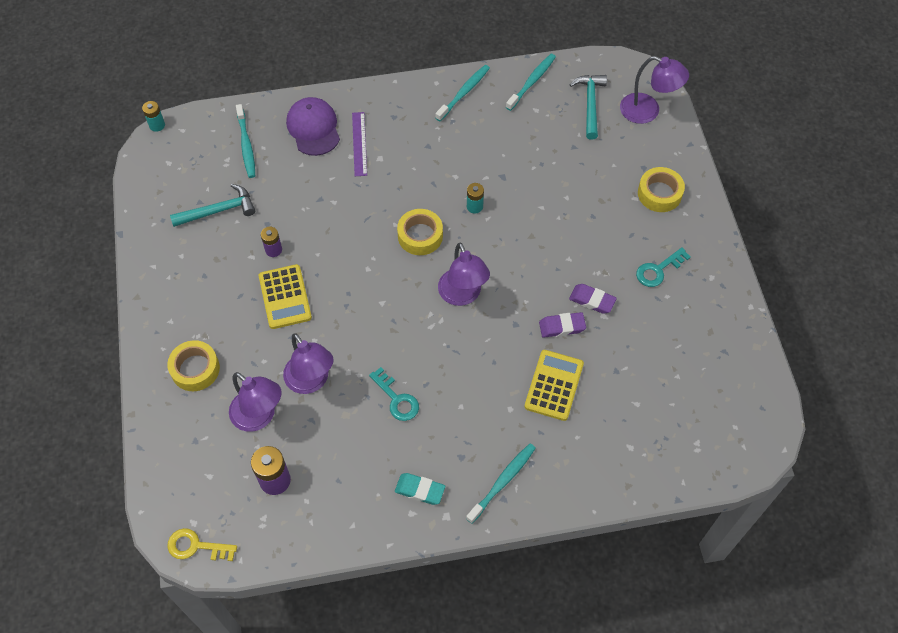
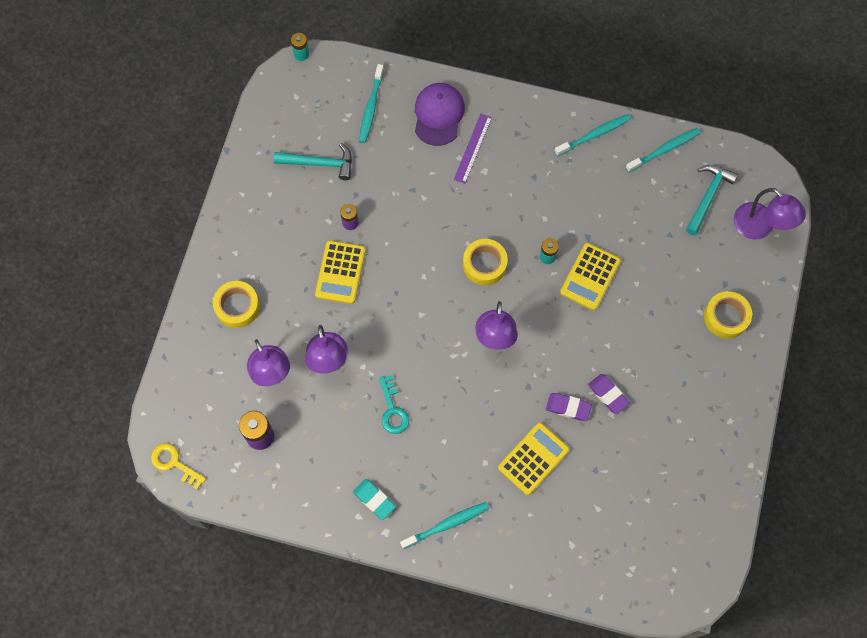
camera: 25 degrees right, 10 degrees up
turquoise key [636,247,691,287] -> none
none -> yellow calculator [560,243,621,310]

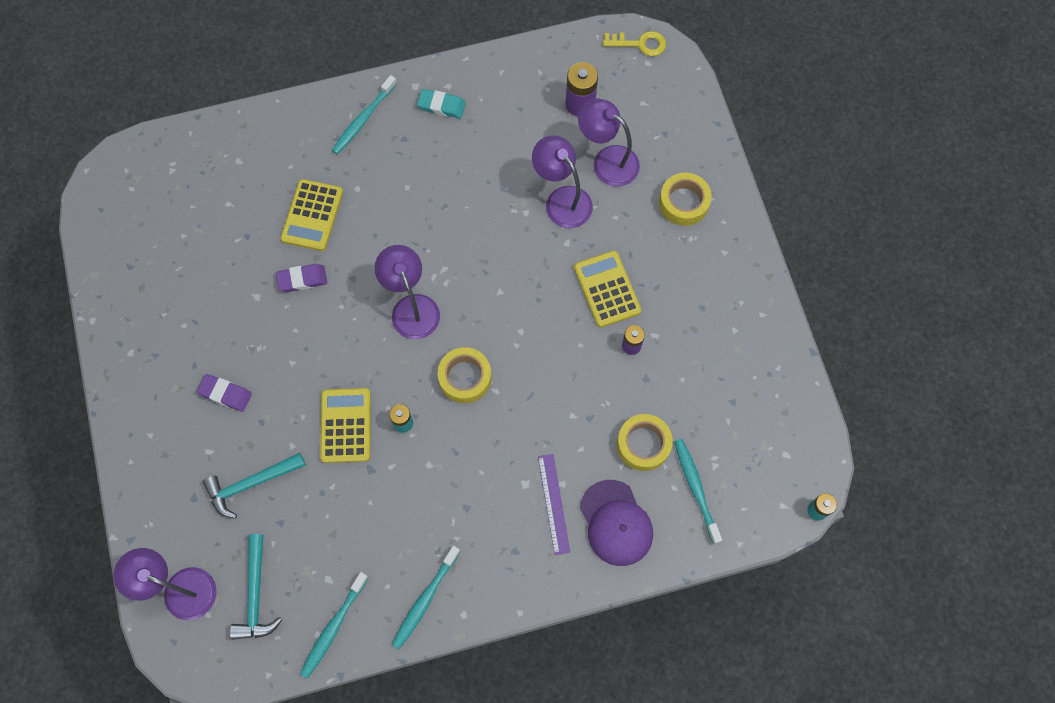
camera: 150 degrees right, 0 degrees up
turquoise hammer [273,143,352,180] -> turquoise hammer moved to [203,453,306,519]
turquoise key [379,375,409,434] -> none
purple eraser [588,374,630,414] -> purple eraser moved to [197,374,252,412]
yellow tape [704,291,752,339] -> yellow tape moved to [617,414,673,471]

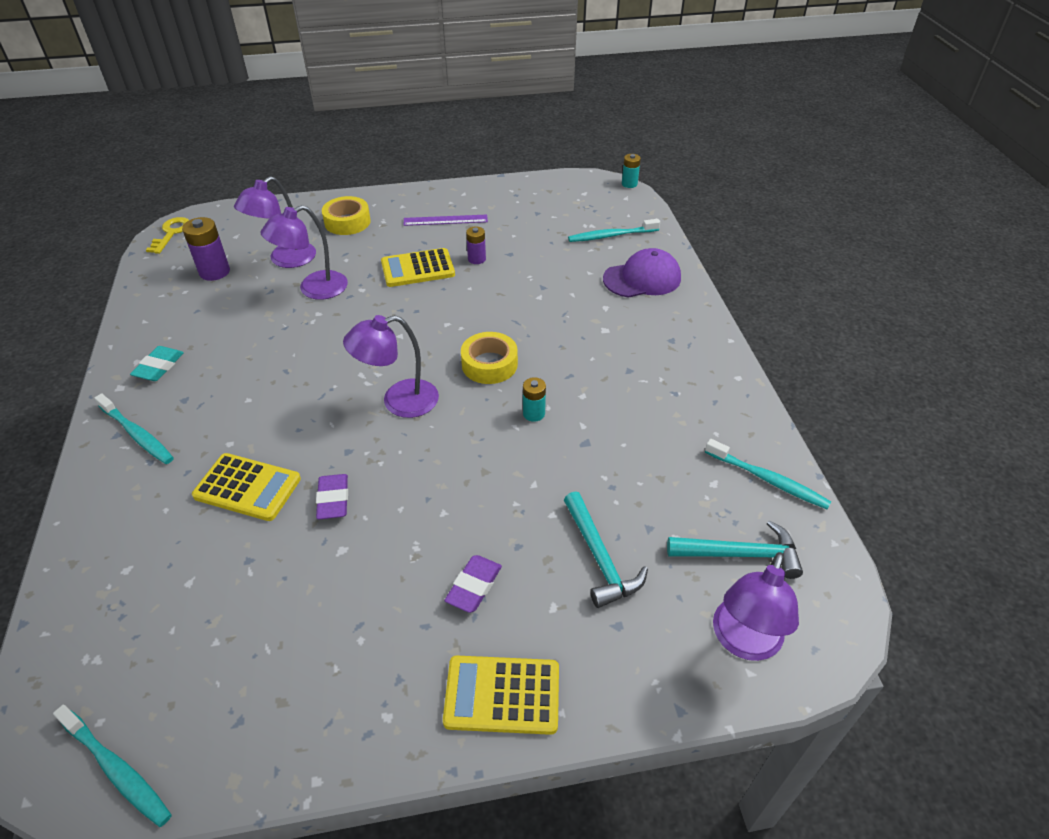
camera: 85 degrees left, 25 degrees down
yellow calculator [320,388,371,463] -> yellow calculator moved to [443,656,559,735]
turquoise toothbrush [392,546,460,649] -> turquoise toothbrush moved to [53,705,172,827]
purple ruler [538,454,570,555] -> purple ruler moved to [403,215,488,226]
yellow tape [617,414,673,471] -> none

